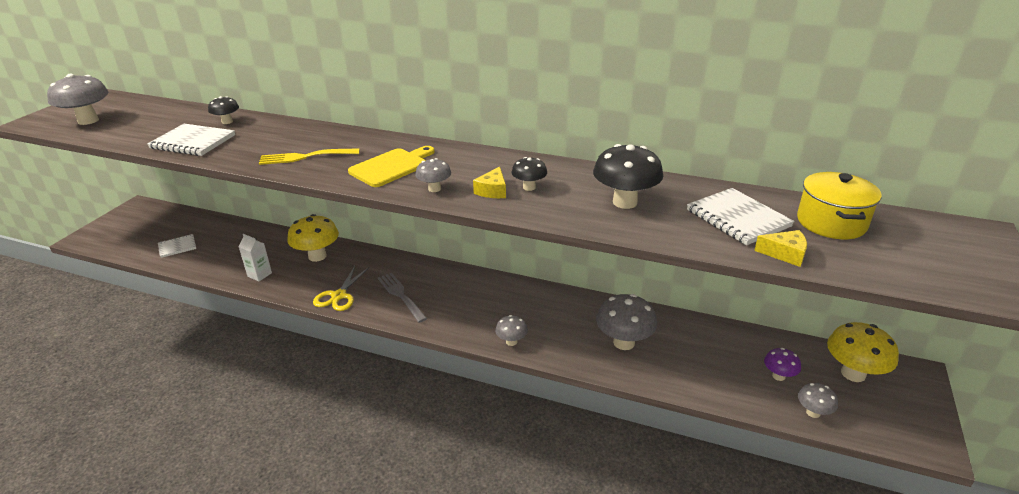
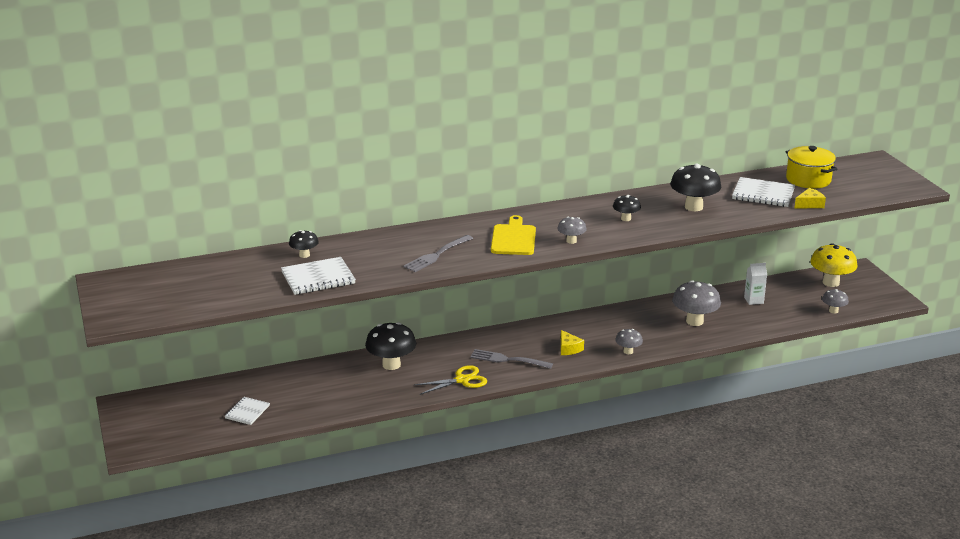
camera: 40 degrees left, 5 degrees down
grey mushroom [47,74,108,125] -> none
white carton [239,234,272,282] -> white carton moved to [744,263,767,305]
yellow fork [259,148,359,165] -> grey fork [403,235,473,272]
yellow mushroom [287,214,339,262] -> black mushroom [365,322,416,370]
yellow scissors [313,266,370,311] -> yellow scissors turned 90 degrees counterclockwise [414,365,487,395]
yellow cheese [473,166,506,198] -> yellow cheese moved to [561,330,584,355]
purple mushroom [764,348,801,381] -> none

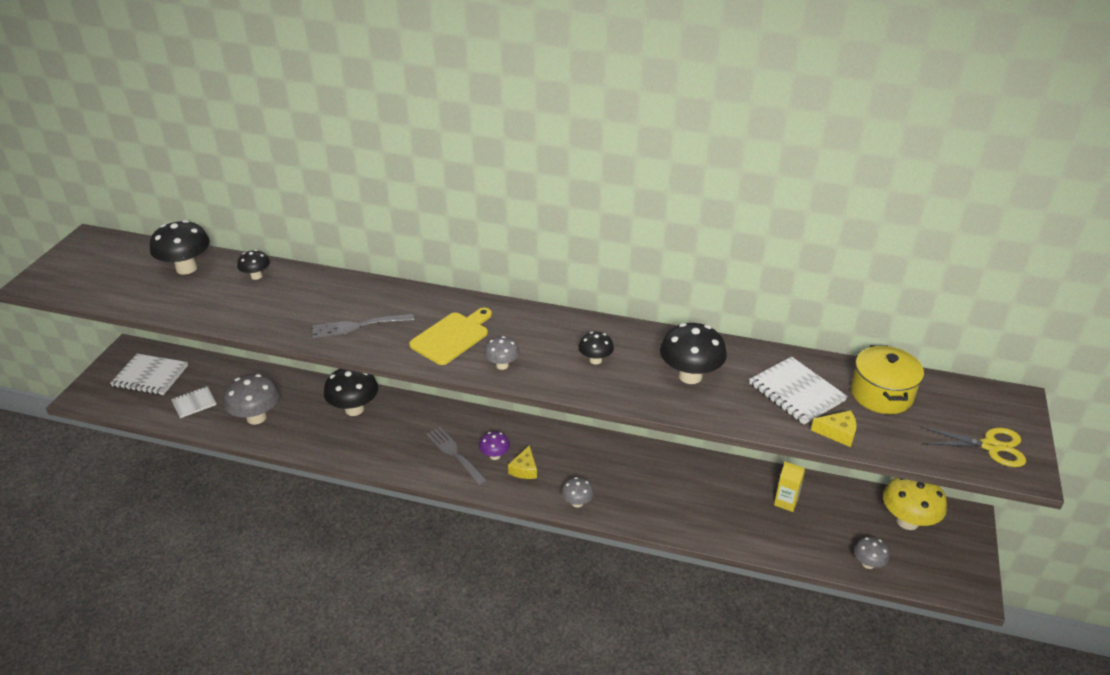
camera: 35 degrees right, 10 degrees up
white notebook [281,257,356,295] -> white notebook moved to [110,354,188,395]
yellow scissors [414,365,487,395] -> yellow scissors moved to [921,427,1026,467]
grey mushroom [672,280,721,326] -> grey mushroom moved to [223,374,279,425]
white carton [744,263,767,305] -> yellow carton [774,462,805,512]
none -> black mushroom [150,220,210,275]
none -> purple mushroom [479,431,510,460]

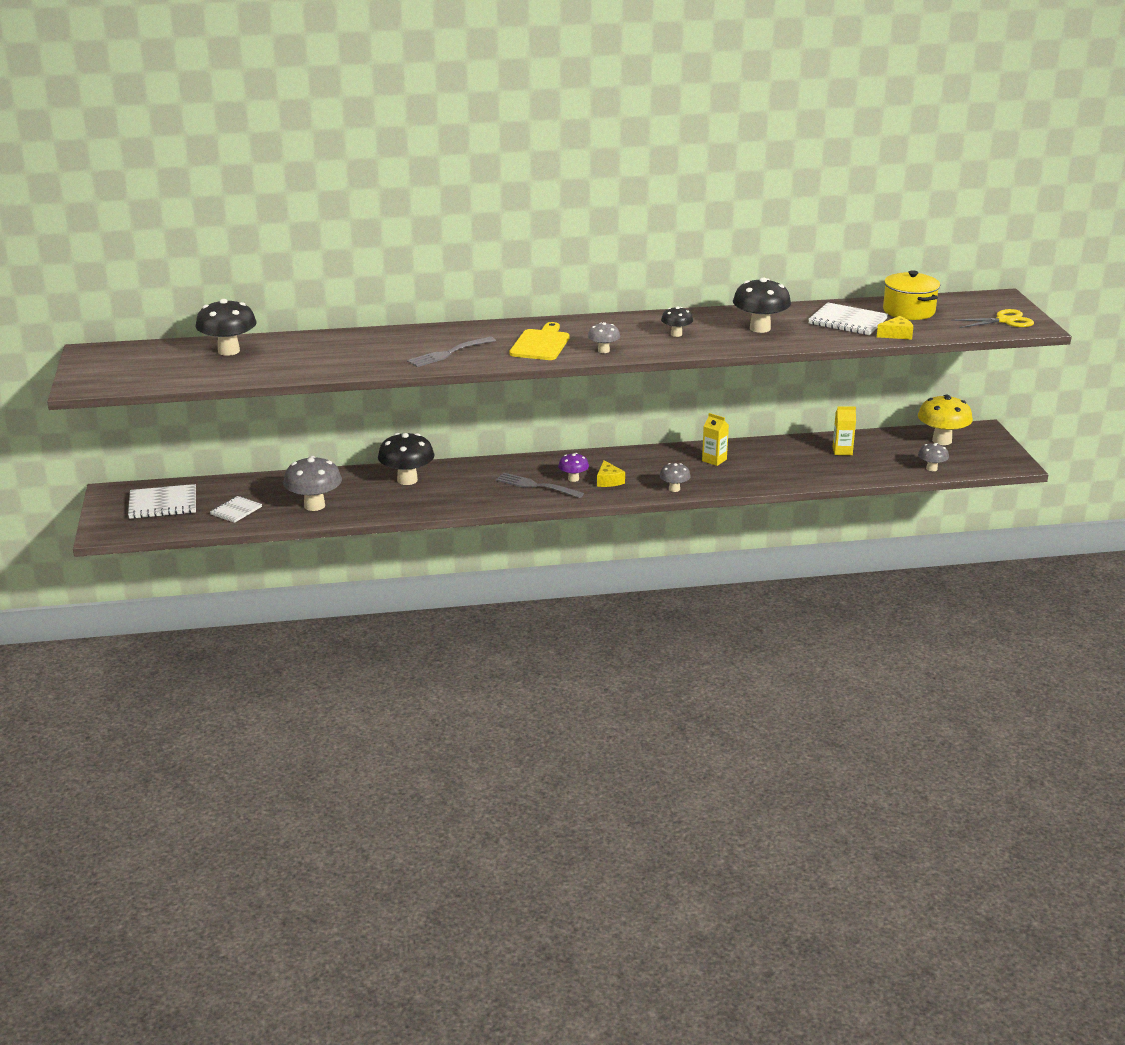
camera: 25 degrees left, 10 degrees down
black mushroom [237,250,270,280] -> none
none -> yellow carton [702,413,729,466]

